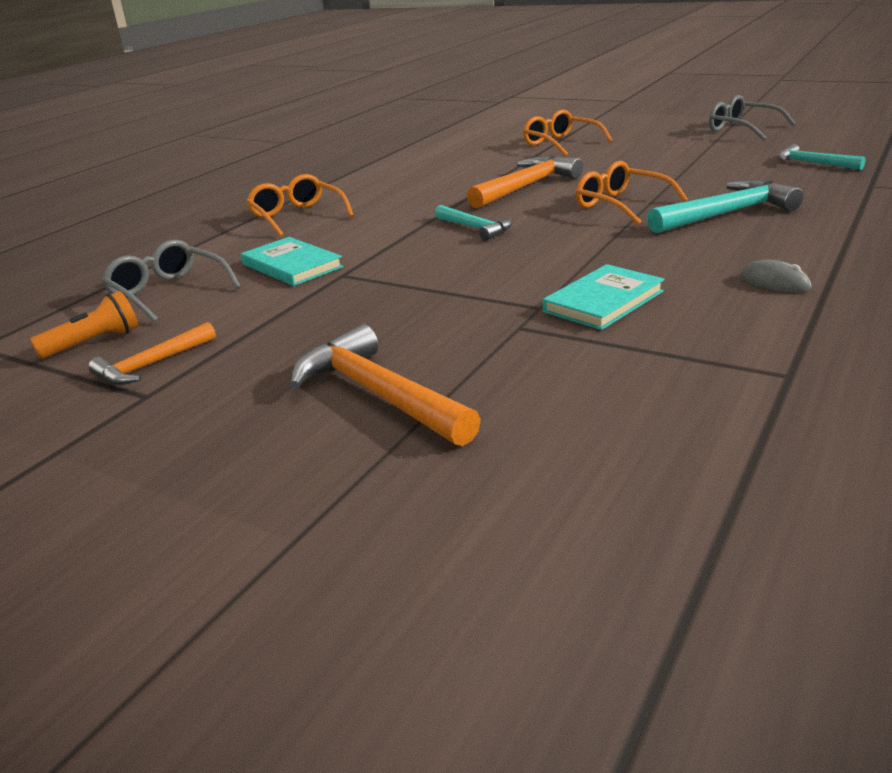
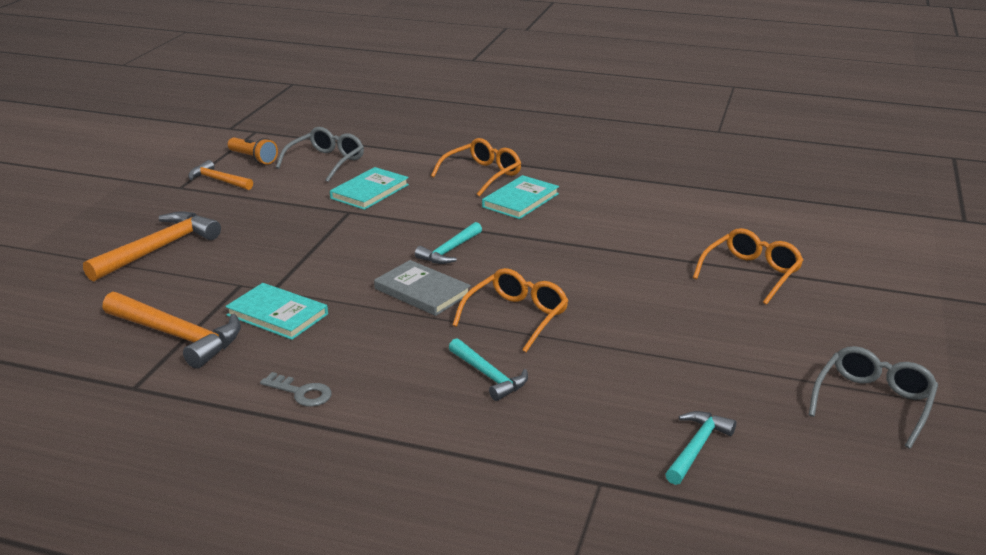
camera: 75 degrees right, 0 degrees up
orange hammer [467,155,583,208] -> orange hammer moved to [103,291,241,369]
turquoise hammer [647,179,803,233] -> turquoise hammer [449,338,528,401], size x0.60
grey mouse [740,260,811,293] -> grey key [260,372,332,407]
none -> grey book [374,260,471,316]
none -> turquoise book [482,175,559,219]

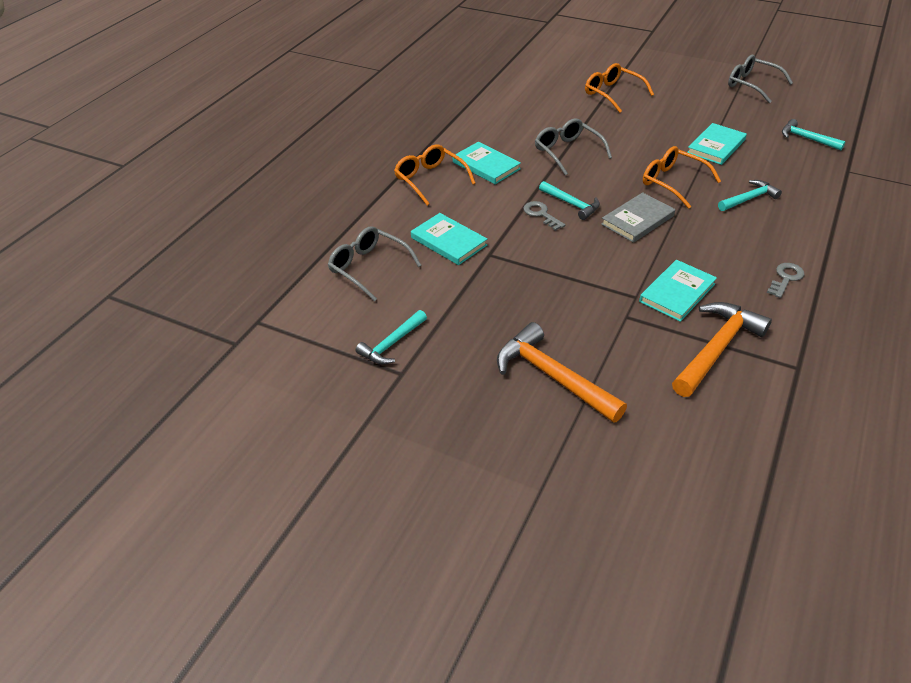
camera: 80 degrees left, 15 degrees up
orange hammer [188,160,253,190] -> turquoise hammer [356,310,427,364]
orange flashlight [228,137,278,164] -> none
none -> grey key [523,201,565,231]
none -> grey glasses [535,118,612,176]
none -> turquoise book [687,123,747,165]

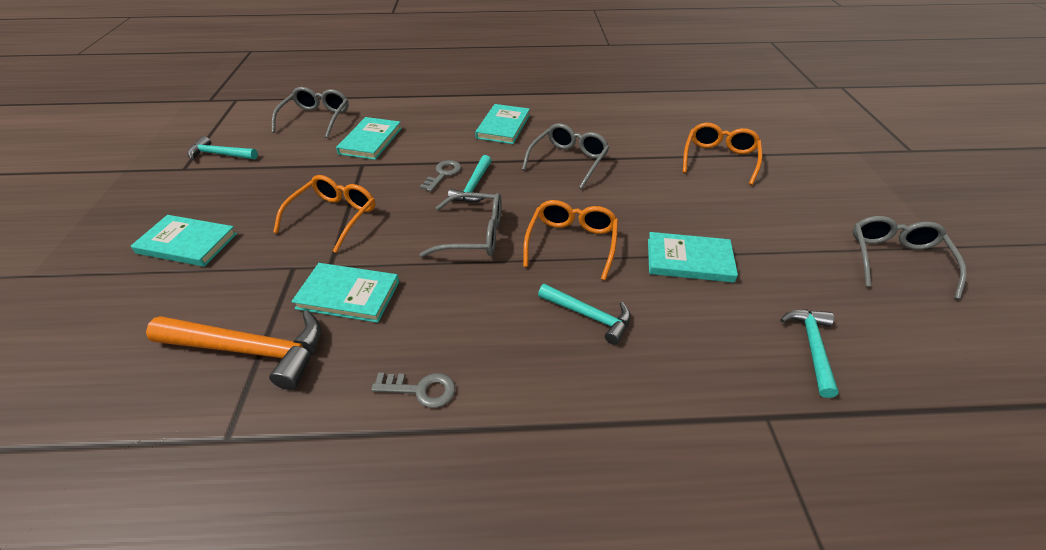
camera: 60 degrees right, 0 degrees up
orange glasses [394,144,476,206] -> orange glasses moved to [273,175,375,253]
orange hammer [497,322,627,423] -> turquoise book [131,215,237,267]
grey book [601,192,675,243] -> grey glasses [419,192,502,257]

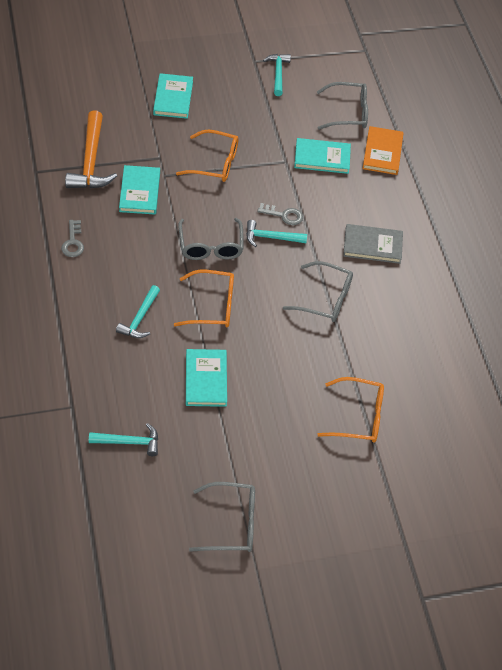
camera: 75 degrees right, 10 degrees up
turquoise book [475,104,530,144] -> grey book [343,224,403,264]
none -> orange book [363,126,404,175]

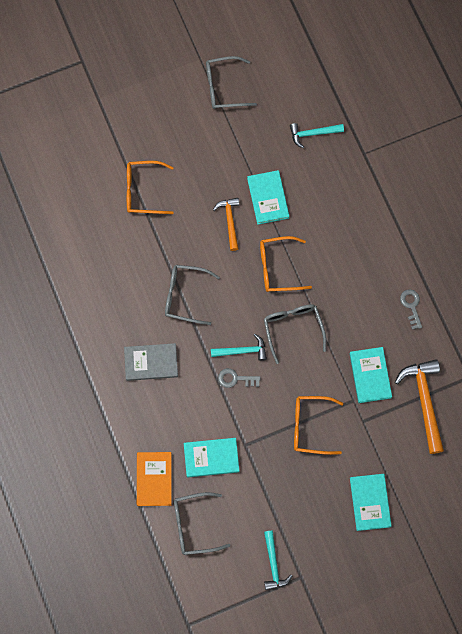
camera: 175 degrees right, 20 degrees up
turquoise hammer [116,285,160,338] -> none
none -> orange hammer [213,198,239,251]

